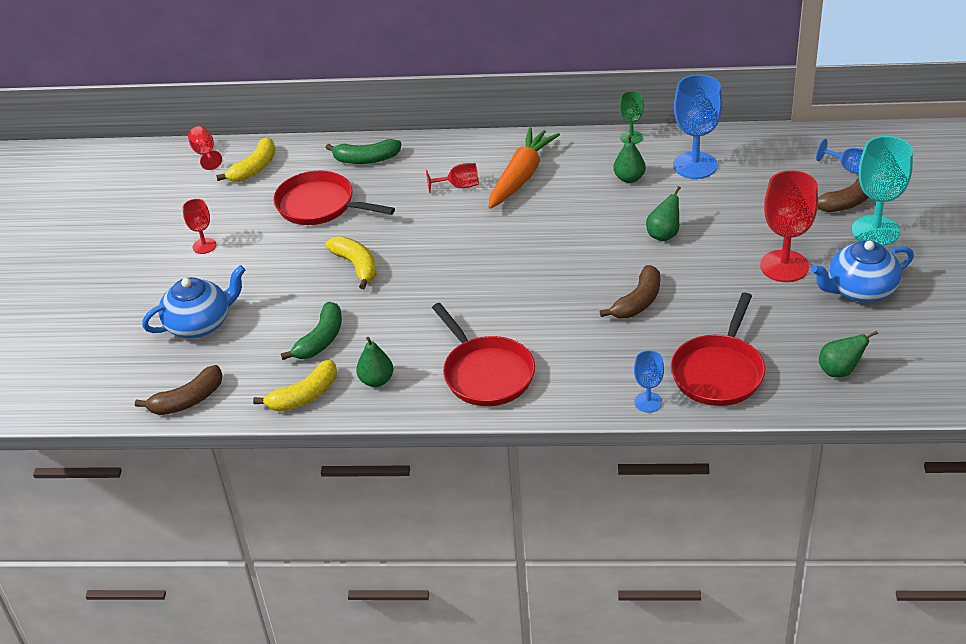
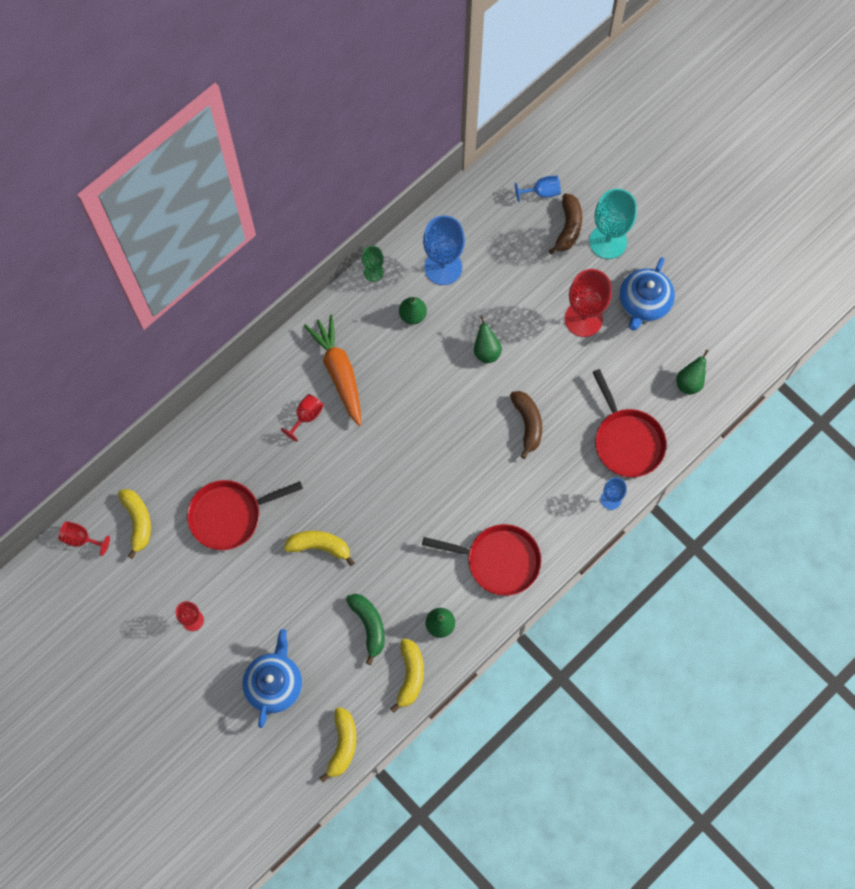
camera: 50 degrees left, 30 degrees up
brown banana [135,365,222,415] -> yellow banana [320,707,357,782]
green banana [326,139,401,164] -> none

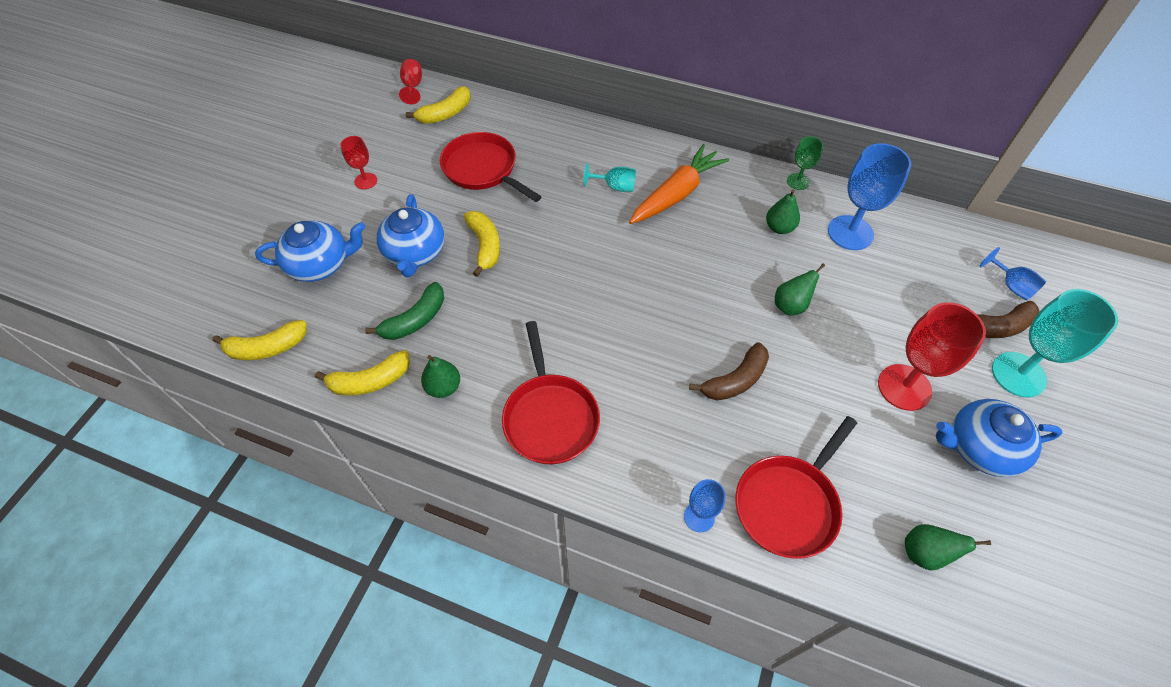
camera: 65 degrees right, 15 degrees down
red goblet [281,394,324,442] -> turquoise goblet [584,163,636,192]
none -> blue teapot [376,194,445,277]

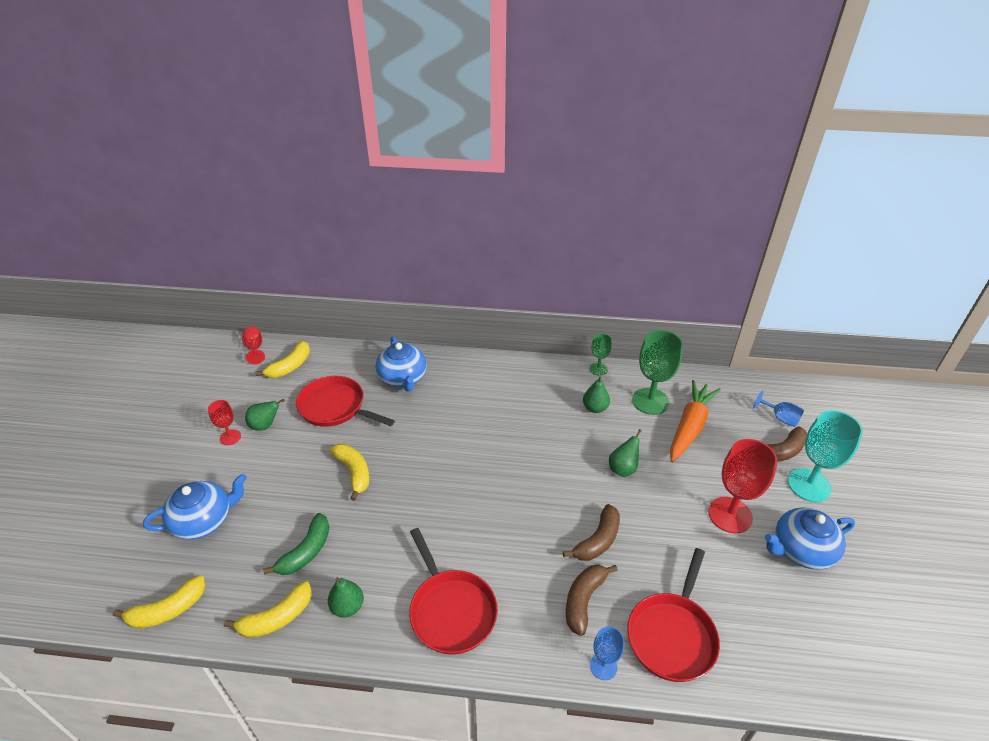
camera: 15 degrees left, 15 degrees down
blue teapot [376,194,445,277] -> blue teapot moved to [375,336,427,391]
turquoise goblet [584,163,636,192] -> none
orange carrot [629,144,729,224] -> orange carrot moved to [670,380,721,462]
blue goblet [828,143,911,250] -> green goblet [632,330,683,415]
green pear [905,524,991,570] -> green pear moved to [245,399,285,431]
none -> brown banana [566,565,618,636]

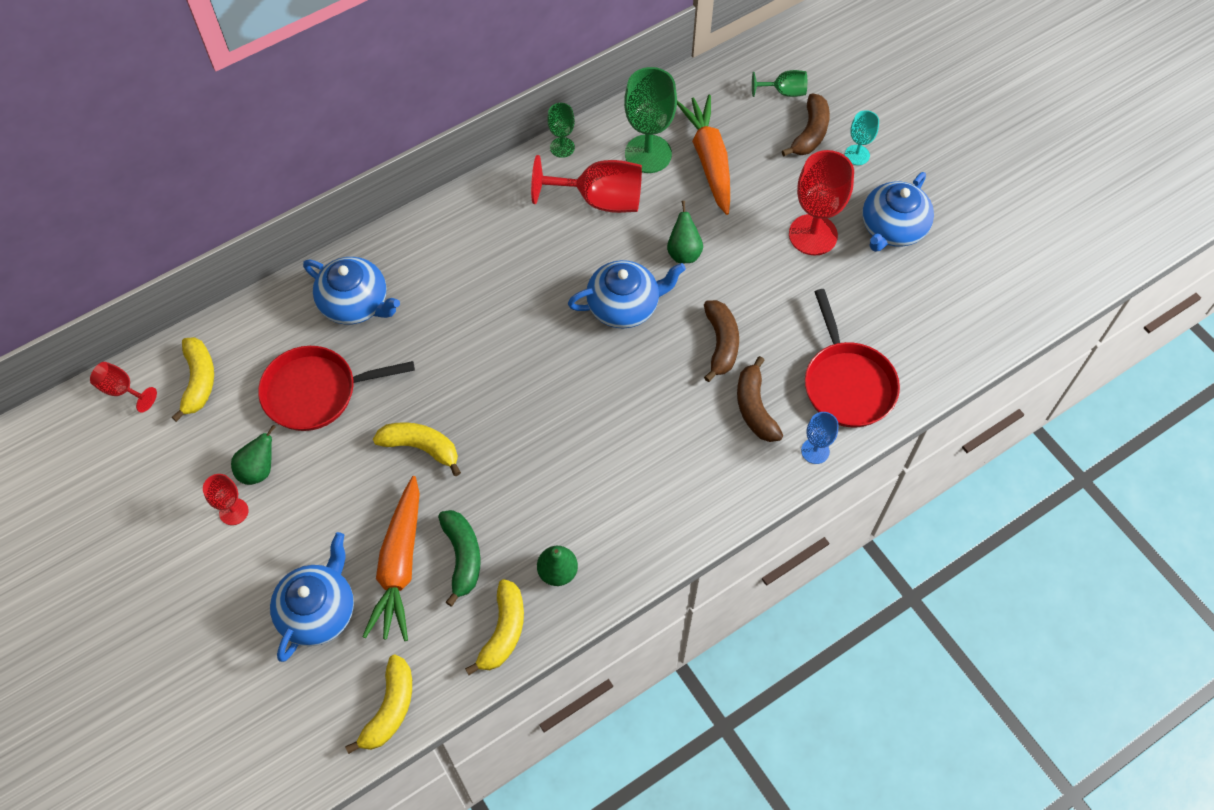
camera: 40 degrees left, 20 degrees up
red pan [409,528,498,655] -> none
green pear [583,376,610,413] -> red goblet [531,155,642,213]
blue goblet [753,391,804,427] -> green goblet [752,70,807,97]
turquoise goblet [788,410,863,502] -> turquoise goblet [845,110,879,165], size x0.53
none -> orange carrot [362,476,420,641]
none -> blue teapot [568,260,686,328]

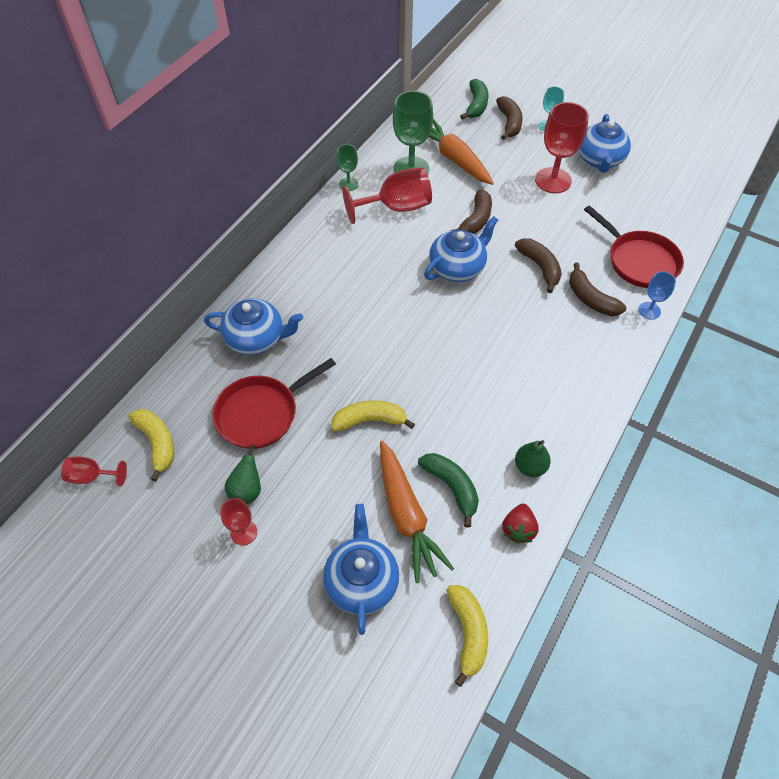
camera: 25 degrees left, 5 degrees down
yellow banana [465,579,524,675] -> red strawberry [502,504,539,543]
green pear [667,201,703,263] -> brown banana [451,190,492,234]
green goblet [752,70,807,97] -> green banana [460,79,488,120]

